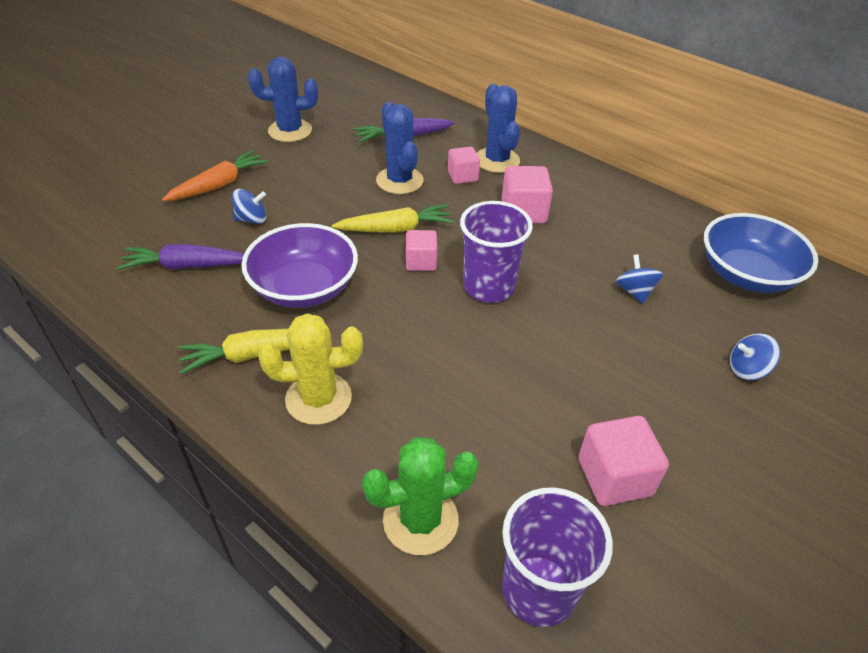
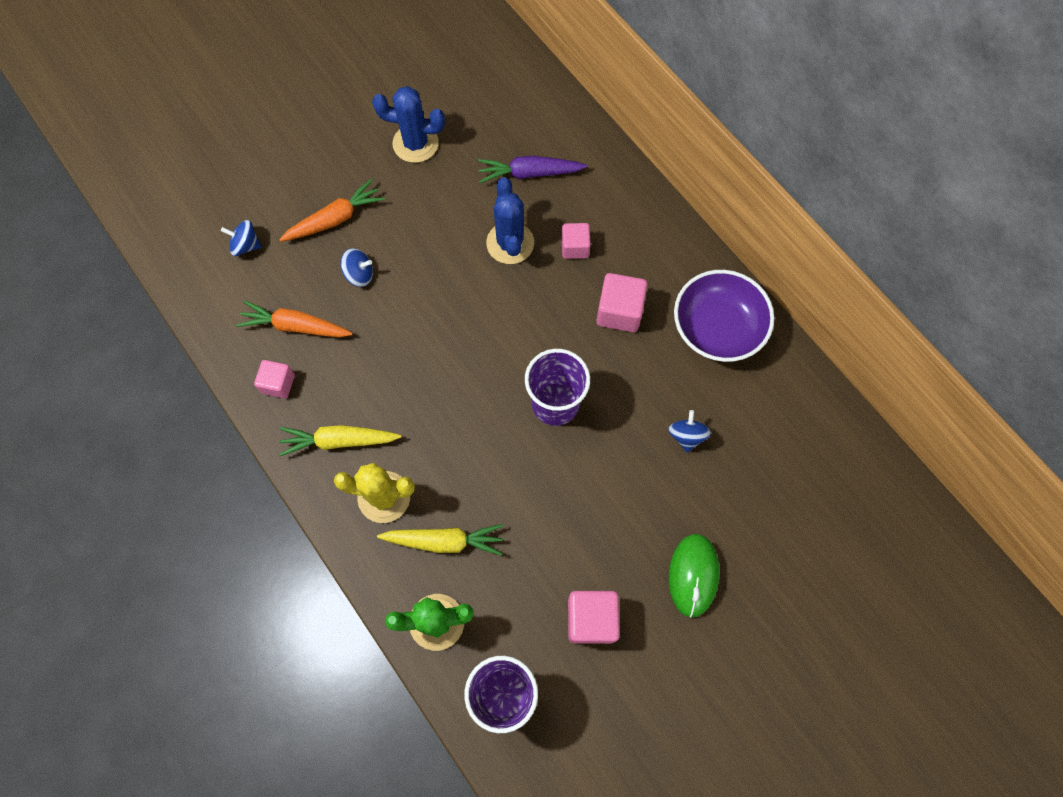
camera: 15 degrees right, 25 degrees up
purple carrot [117,244,244,270] -> orange carrot [236,301,353,338]
purple bowl [241,223,358,308] -> purple bowl moved to [674,270,774,362]
yellow carrot [332,204,454,233] -> yellow carrot moved to [377,524,503,556]
pink cube [406,230,437,271] -> pink cube moved to [254,360,295,399]
blue cactus [477,84,520,173] -> none
blue bowl [704,213,818,293] -> none
blue spinning top [730,333,780,380] -> blue spinning top moved to [221,220,262,256]
none -> green mouse [669,534,719,618]

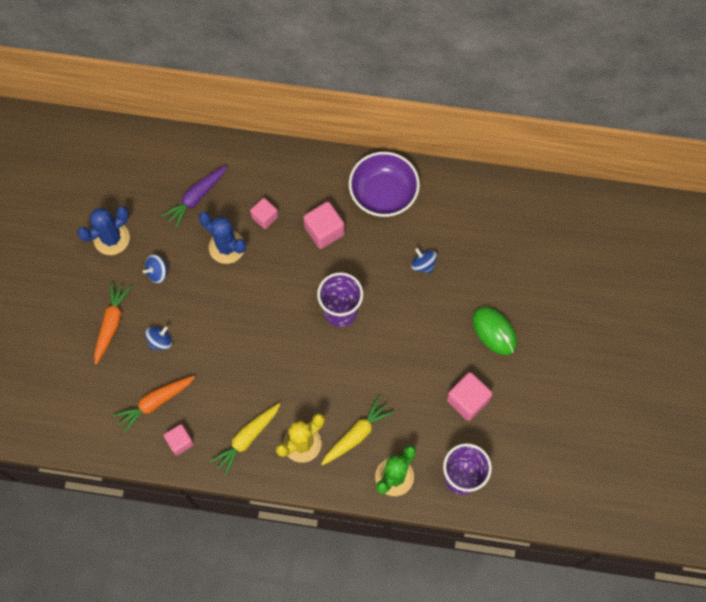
camera: 45 degrees left, 0 degrees up
blue spinning top [221,220,262,256] -> blue spinning top moved to [143,254,168,283]

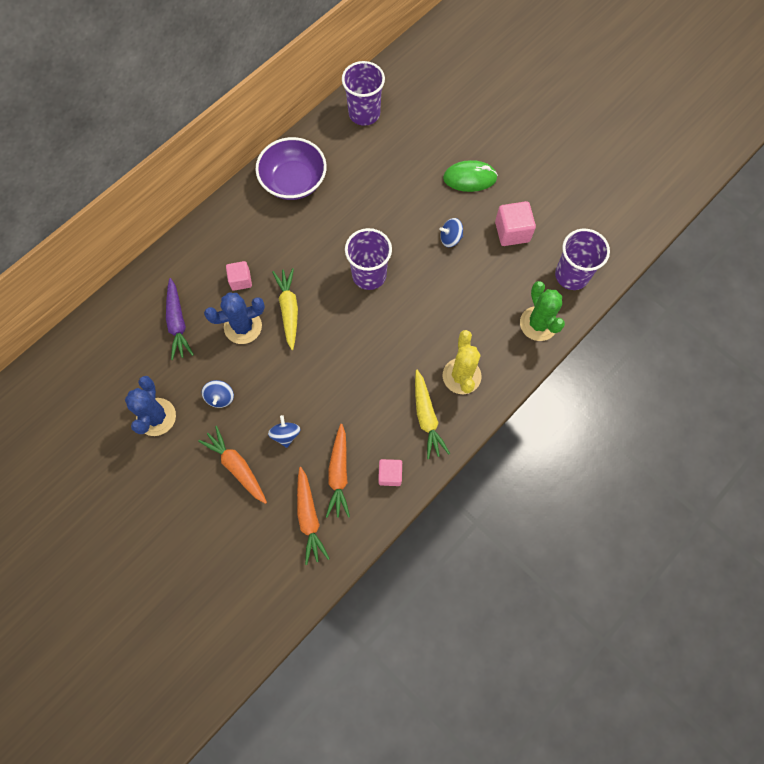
camera: 55 degrees left, 0 degrees up
pink cube [303,202,345,249] -> none
yellow carrot [321,397,394,466] -> yellow carrot moved to [272,268,298,350]
blue spinning top [411,248,437,273] -> blue spinning top moved to [440,218,463,247]
none -> orange carrot [297,467,330,565]
none -> purple cup [342,61,385,126]

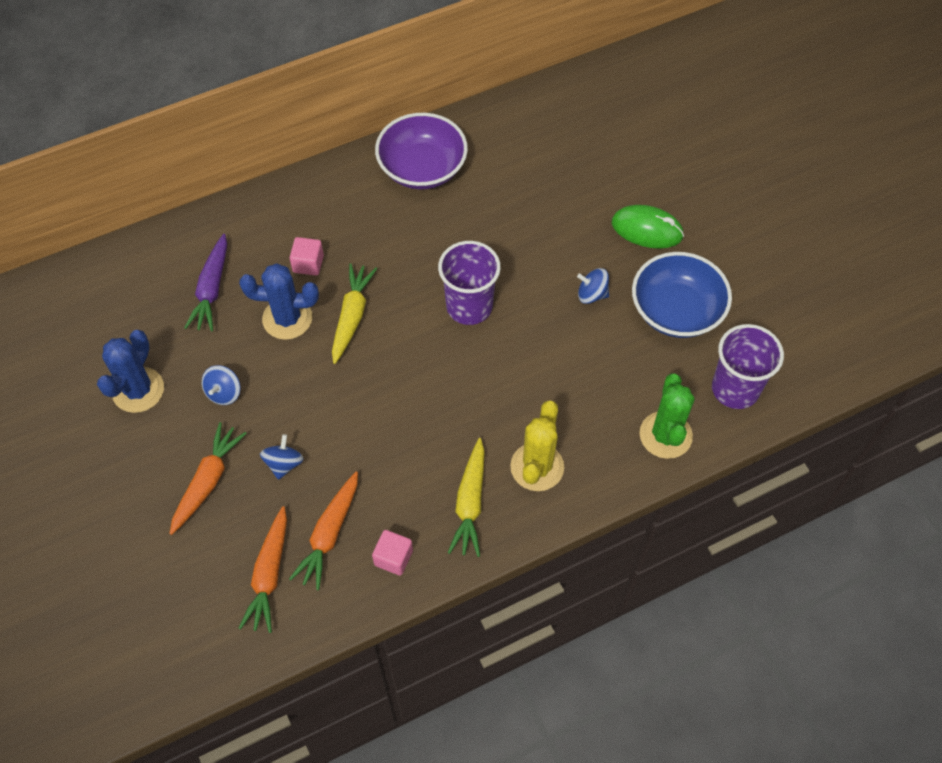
camera: 20 degrees right, 10 degrees down
orange carrot [198,426,267,504] -> orange carrot turned 45 degrees clockwise [169,422,247,535]
purple cup [342,61,385,126] -> none
pink cube [495,201,536,246] -> blue bowl [632,252,732,338]

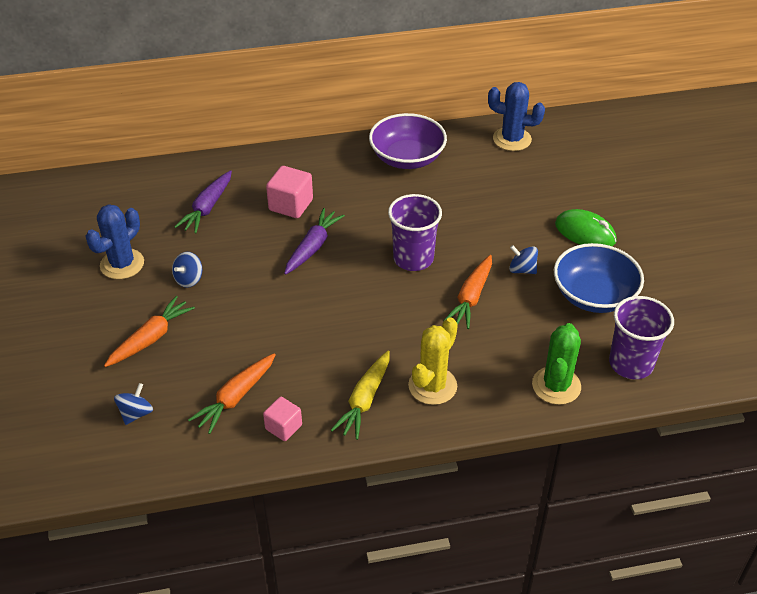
camera: 15 degrees right, 15 degrees down
blue cactus [239,263,319,340] -> blue cactus moved to [488,82,545,151]
orange carrot [239,506,287,633] -> orange carrot moved to [444,255,492,329]
blue spinning top [260,434,304,480] -> blue spinning top moved to [114,383,153,425]
pink cube [290,237,324,276] -> pink cube [266,166,313,218], size x1.53
yellow carrot [332,263,377,364] -> purple carrot [284,208,345,275]

